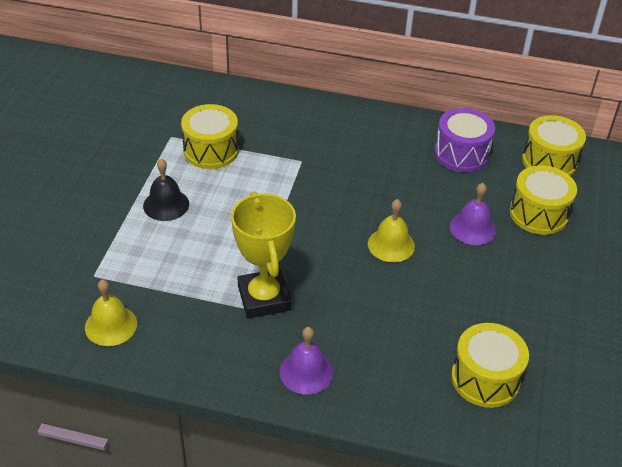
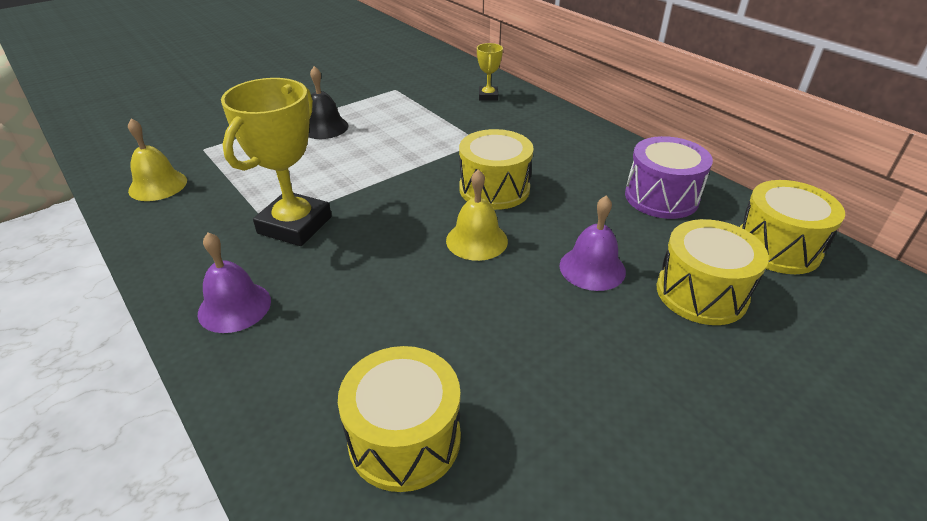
camera: 40 degrees right, 5 degrees down
yellow drum [181,104,239,169] -> yellow drum moved to [459,129,534,210]
none -> yellow trophy [477,43,503,101]

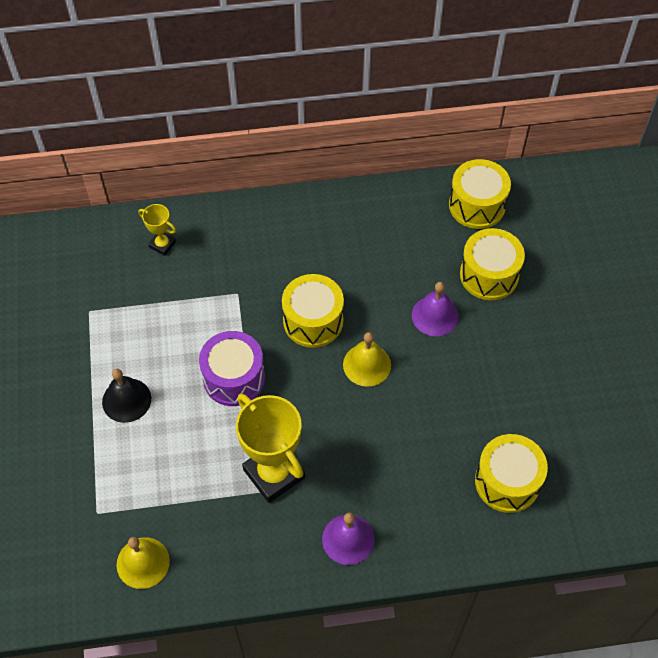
camera: 60 degrees left, 20 degrees up
purple drum [625,136,713,219] -> purple drum moved to [199,331,265,406]

